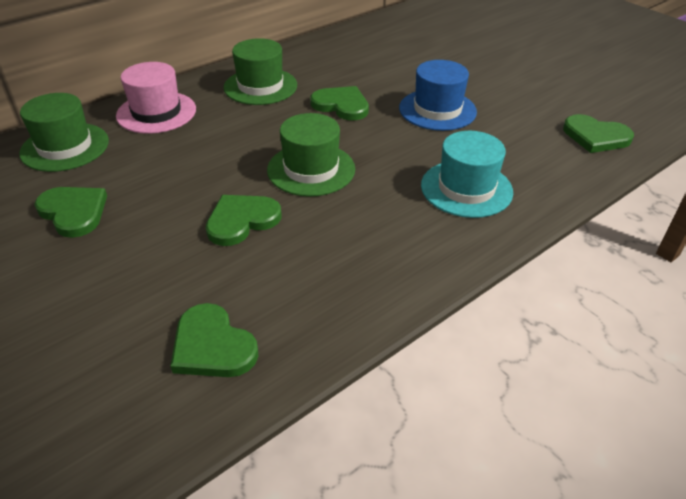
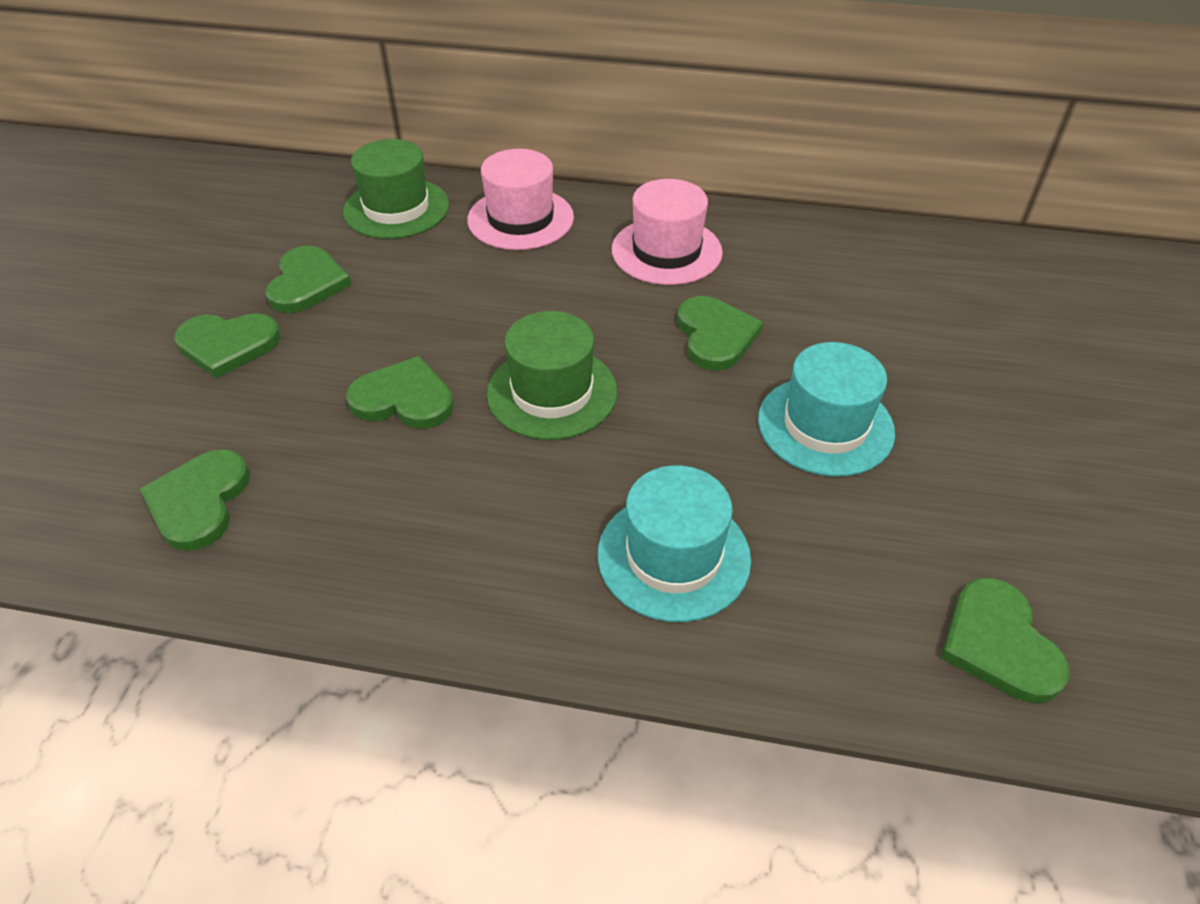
camera: 50 degrees right, 5 degrees up
green hat [224,38,297,105] -> pink hat [612,179,723,285]
blue hat [399,60,477,131] -> turquoise hat [758,342,895,477]
none -> green heart [174,313,281,379]

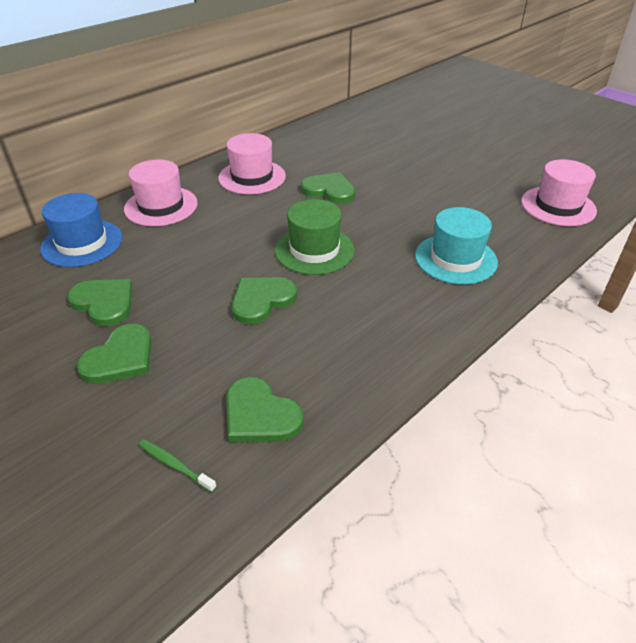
camera: 55 degrees left, 5 degrees down
green hat [343,139,449,239] -> blue hat [40,193,123,267]
turquoise hat [758,342,895,477] -> none
green heart [941,578,1070,703] -> pink hat [521,159,597,226]
none -> green toothbrush [139,439,217,492]

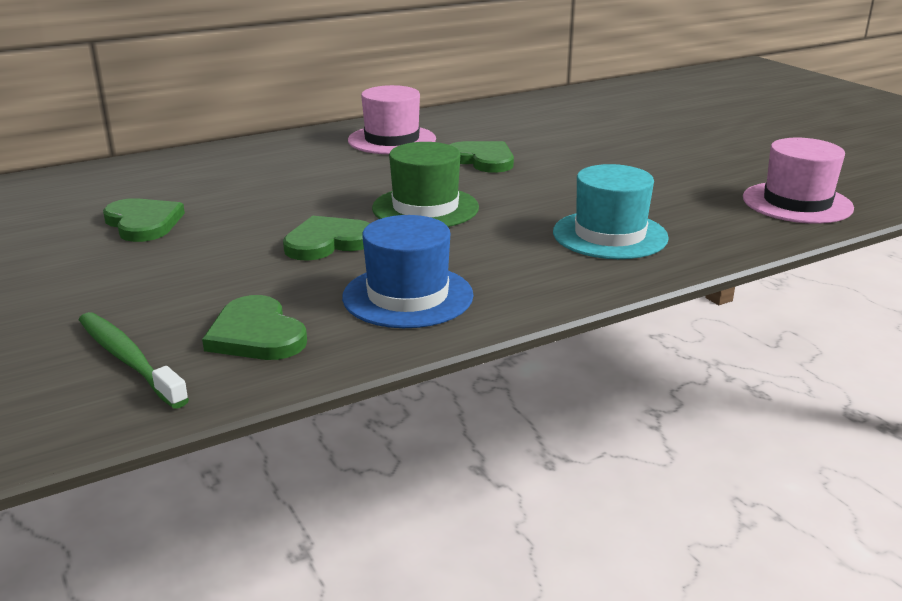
camera: 15 degrees right, 15 degrees down
blue hat [40,193,123,267] -> blue hat moved to [342,215,473,328]
green heart [77,324,152,384] -> none
pink hat [124,160,198,226] -> none
green toothbrush [139,439,217,492] -> green toothbrush [79,312,189,409], size x1.73

